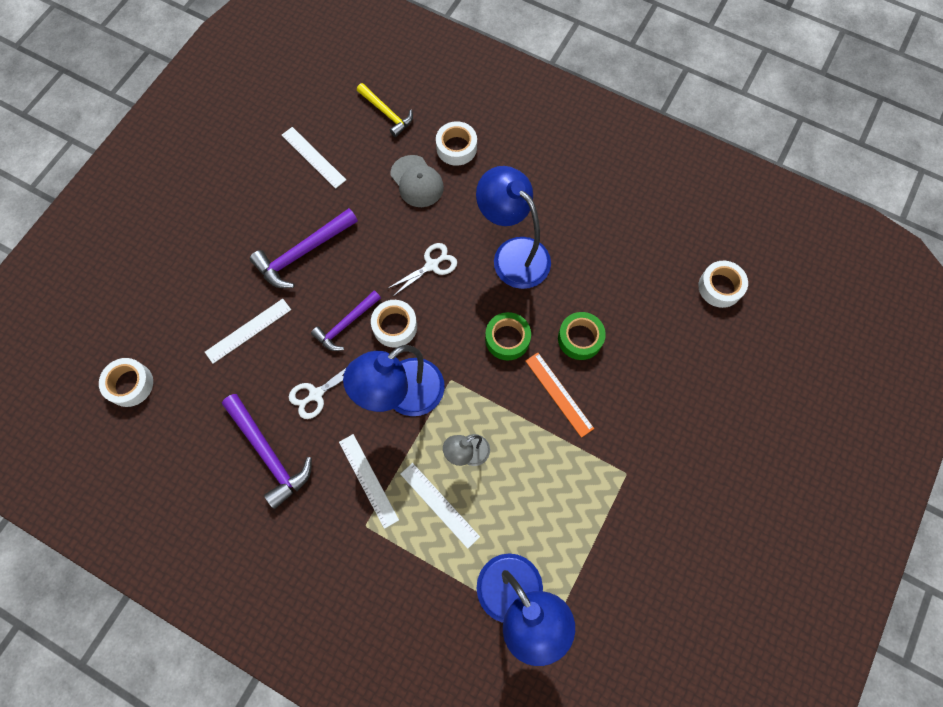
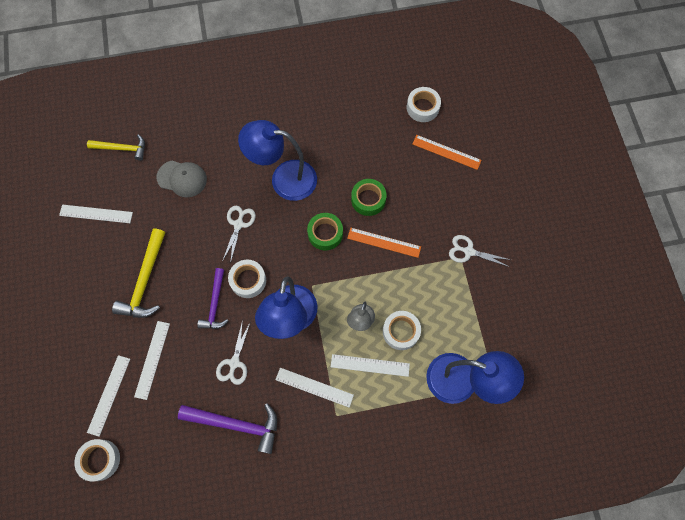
camera: 40 degrees left, 0 degrees up
purple hammer [250,208,358,288] -> yellow hammer [112,228,165,318]
white tape [436,121,477,166] -> white tape moved to [383,311,421,350]
none -> white ruler [87,355,130,437]
none -> orange ruler [412,135,482,170]
none -> white scissors [449,235,511,267]

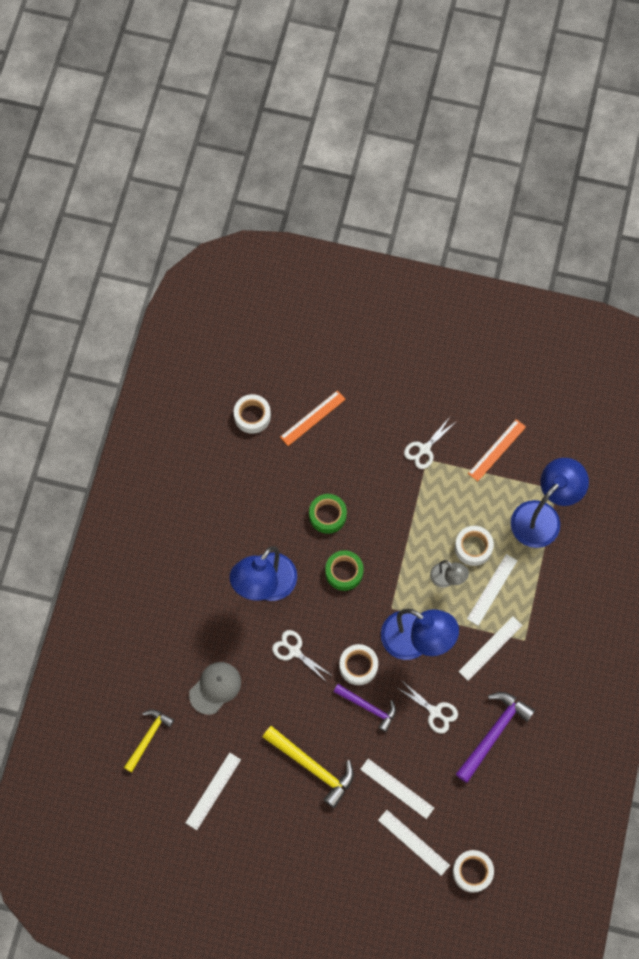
camera: 65 degrees left, 0 degrees up
orange ruler [347,228,421,258] -> orange ruler moved to [468,419,526,481]

